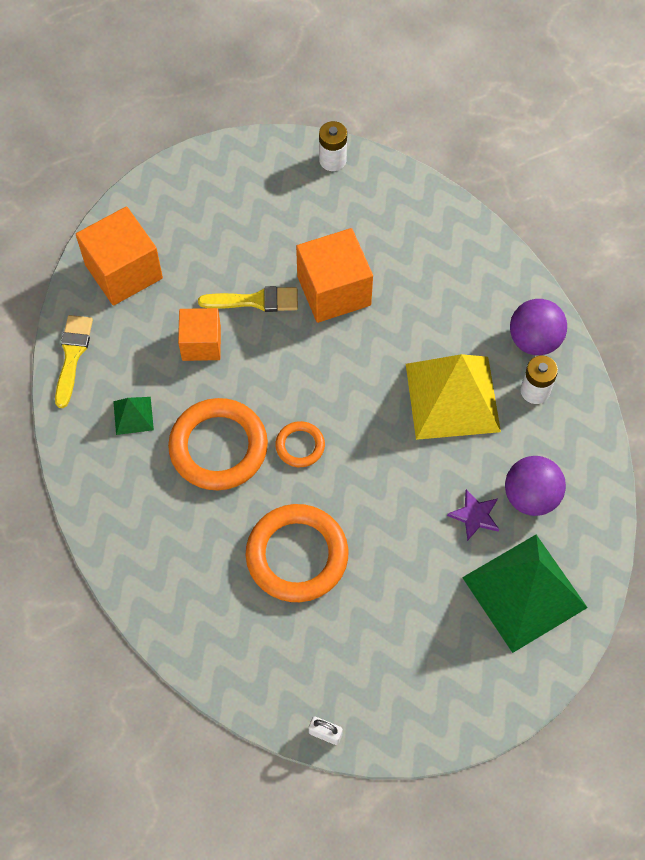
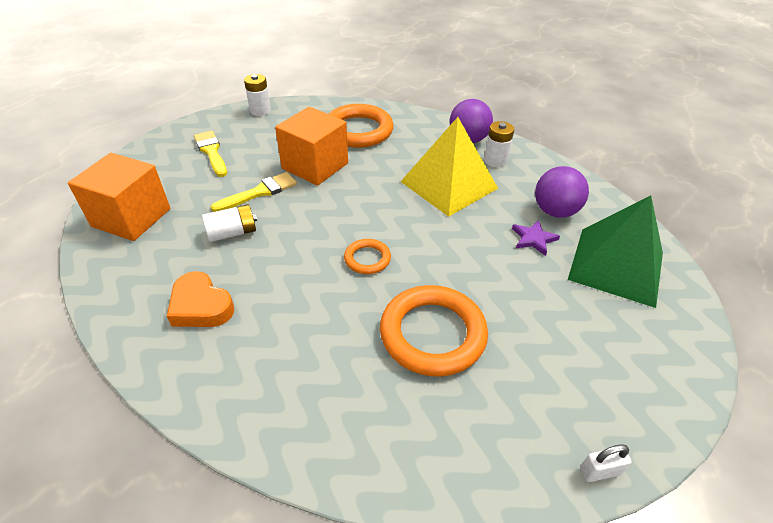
camera: 35 degrees left, 20 degrees down
yellow brush [55,315,93,408] -> yellow brush moved to [194,131,227,177]
green pyramid [113,397,154,435] -> orange heart [167,271,234,327]
orange ring [168,398,268,490] -> orange ring moved to [329,104,394,148]
orange cube [178,308,221,361] -> white battery [202,204,257,242]

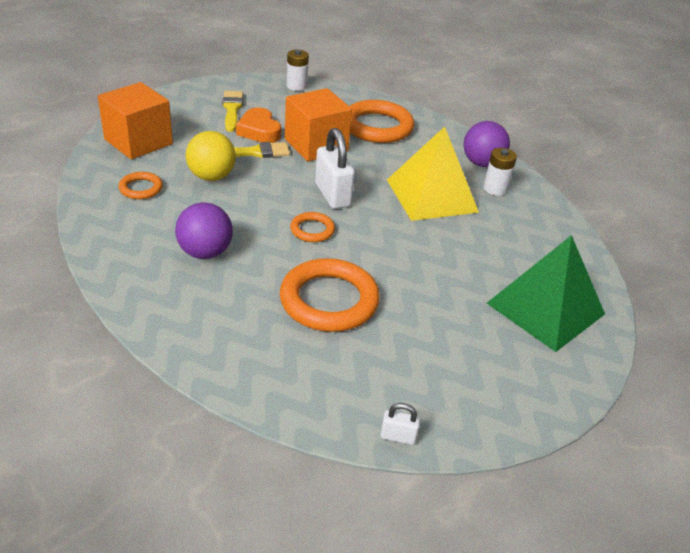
camera: 20 degrees right, 5 degrees down
orange heart [167,271,234,327] -> orange heart moved to [236,107,281,143]
white battery [202,204,257,242] -> yellow ball [186,131,236,181]
purple star [512,220,560,256] -> none
purple ball [535,166,589,218] -> purple ball moved to [175,202,233,259]
none -> orange ring [118,172,163,199]
none -> white padlock [315,128,355,209]

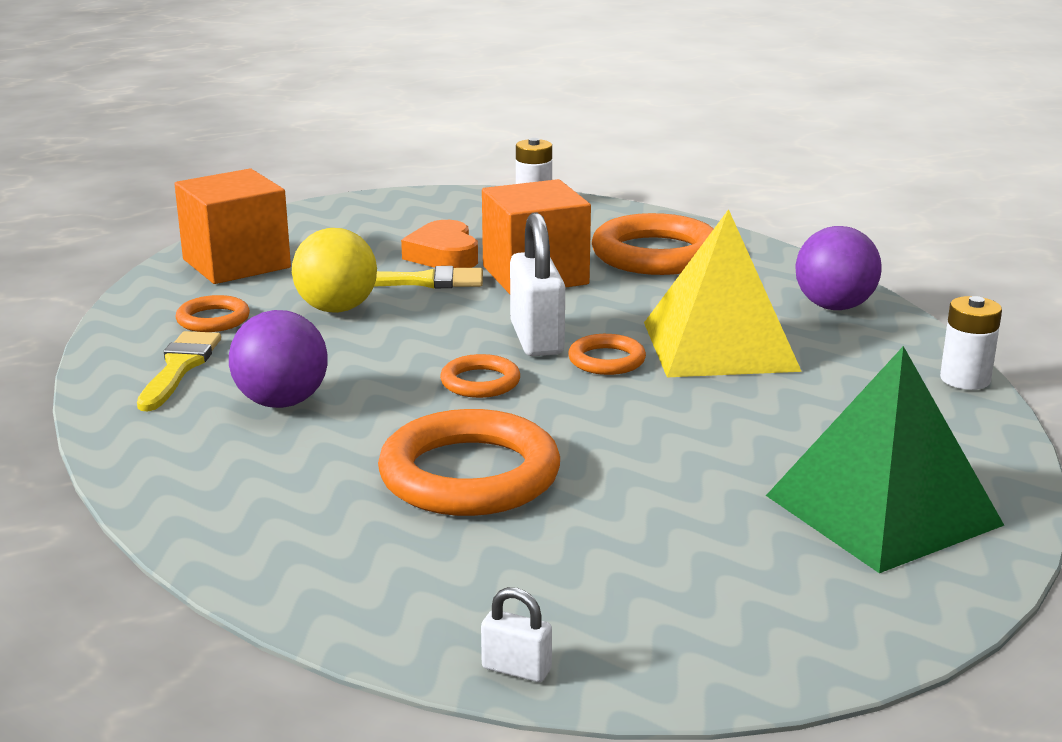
camera: 15 degrees right, 15 degrees down
yellow brush [223,91,243,132] -> yellow brush moved to [137,331,221,411]
white battery [483,148,517,196] -> white battery moved to [940,296,1002,390]
none -> orange ring [568,334,646,375]

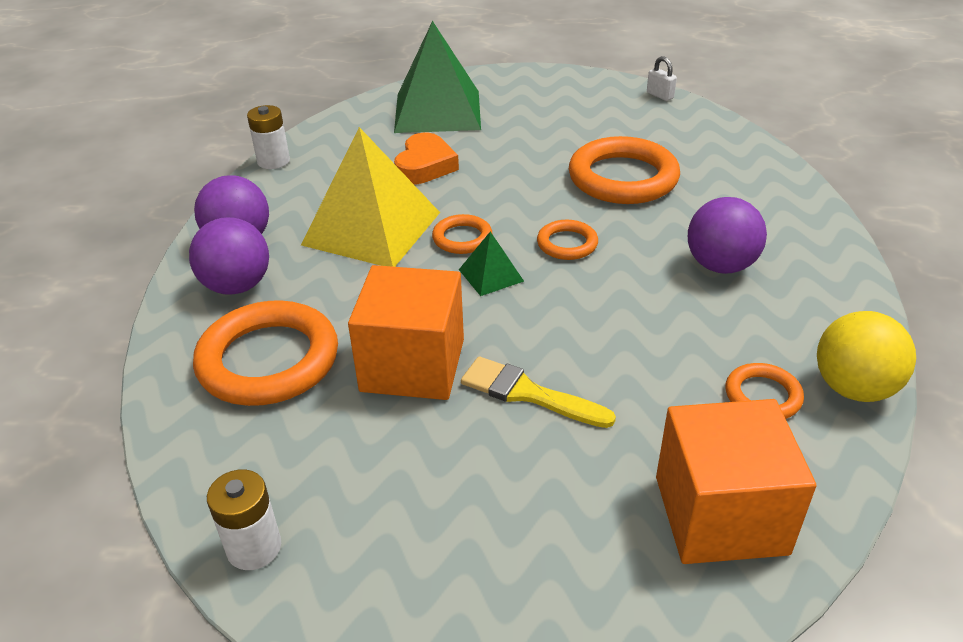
camera: 150 degrees left, 15 degrees up
yellow brush [137,331,221,411] -> none
yellow ball [292,228,377,313] -> yellow ball moved to [817,311,916,402]
orange heart [401,220,478,268] -> orange heart moved to [394,133,459,184]
white padlock [510,212,565,356] -> green pyramid [459,231,524,296]
none -> purple ball [189,217,269,295]

